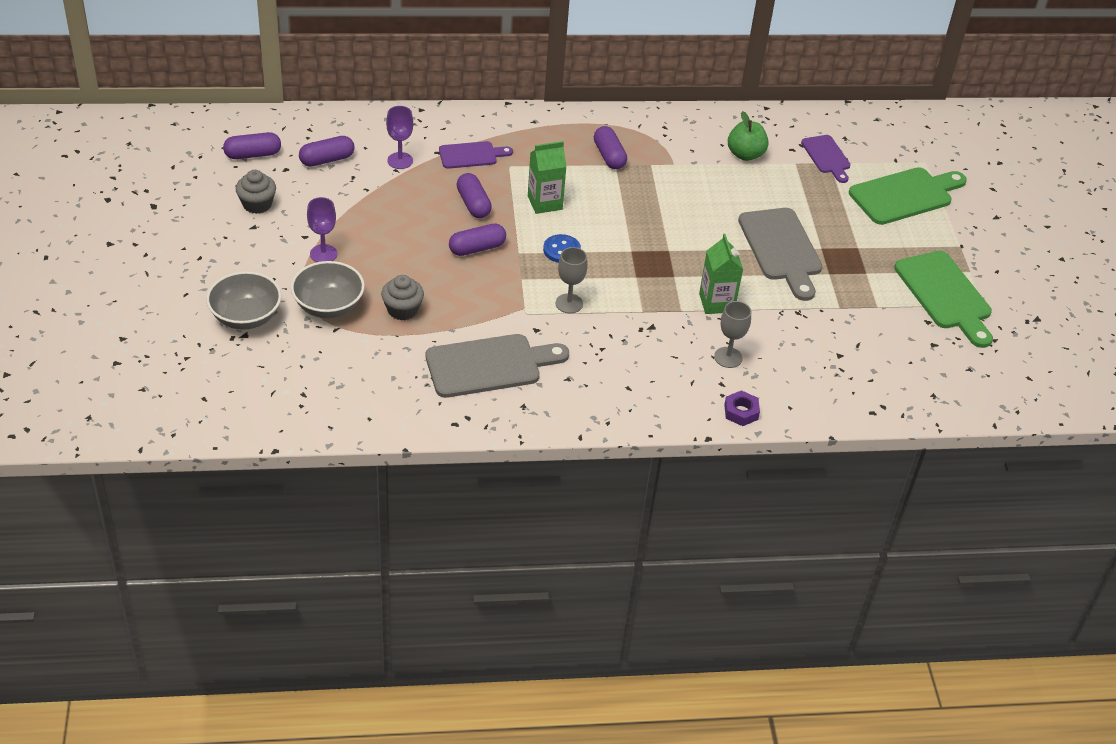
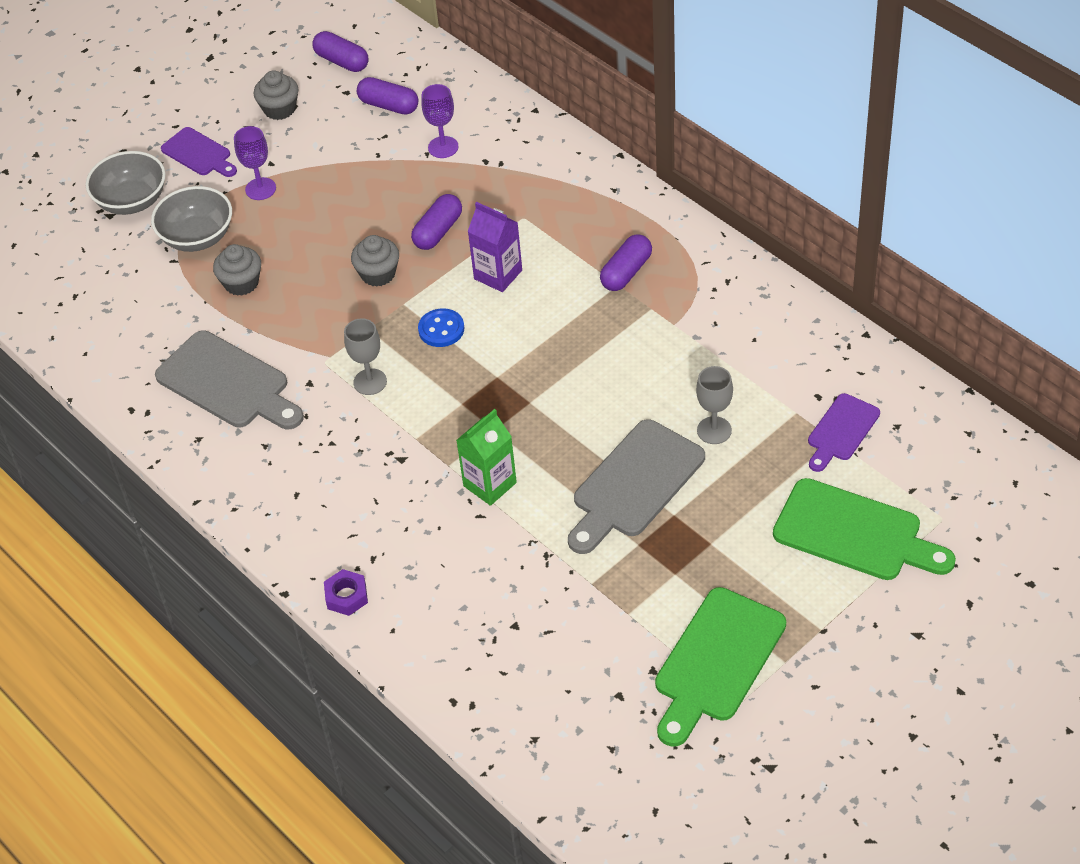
camera: 60 degrees right, 5 degrees up
purple cutting board [439,141,513,169] -> purple cutting board moved to [161,127,237,177]
purple capsule [449,223,506,256] -> grey cupcake [351,235,399,287]
green carton [528,141,567,214] -> purple carton [468,202,522,292]
grey goblet [714,301,751,368] -> grey goblet moved to [696,366,733,444]
green apple [728,111,769,161] -> none

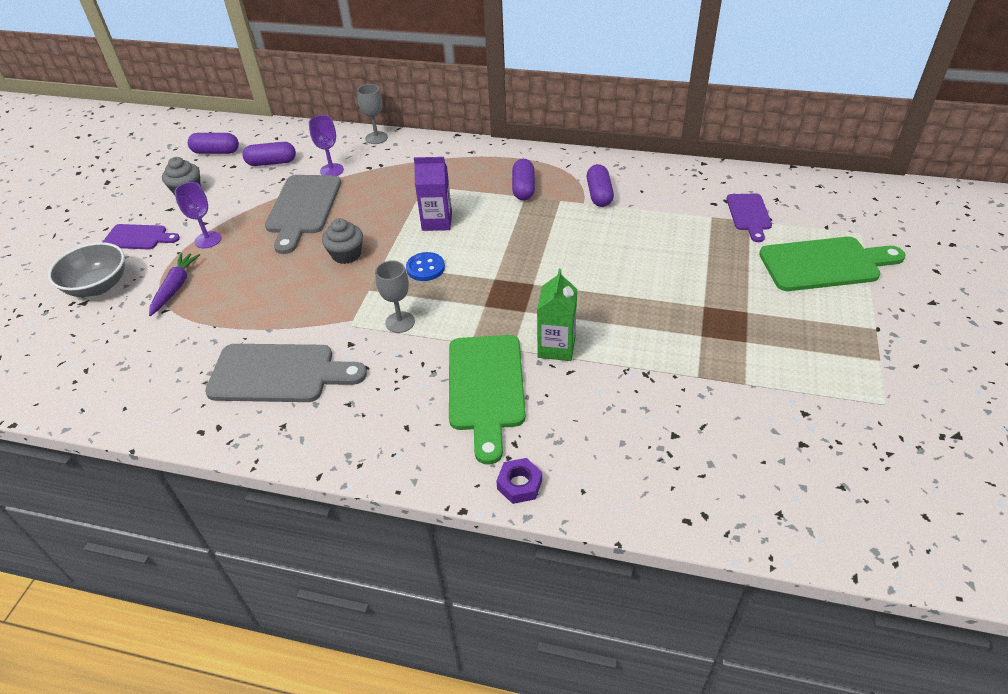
camera: 35 degrees left, 5 degrees down
grey bowl [151,186,232,252] -> purple carrot [149,253,200,316]
grey cupcake [213,244,261,296] -> none
purple capsule [411,194,462,250] -> purple capsule moved to [587,164,614,207]
grey cutting board [568,419,705,554] -> grey cutting board moved to [265,175,341,254]
green cutting board [655,587,786,747] -> green cutting board moved to [449,335,526,465]
grey goblet [696,366,733,444] -> grey goblet moved to [357,84,388,144]

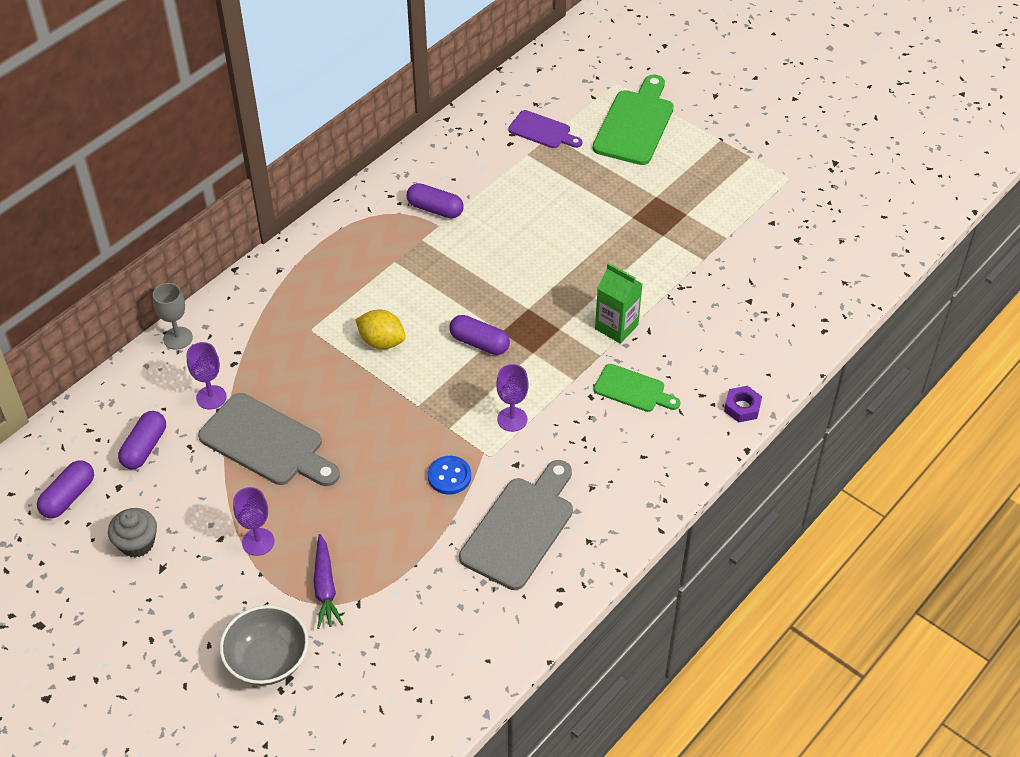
camera: 65 degrees left, 5 degrees up
purple cutting board [103,224,180,249] -> none
purple carrot [149,253,200,316] -> purple carrot turned 135 degrees counterclockwise [313,534,343,629]
grey cupcake [322,218,363,264] -> none
grey goblet [375,261,415,333] -> purple goblet [496,364,528,432]
blue button [406,252,445,281] -> blue button moved to [428,456,471,495]
purple carton [414,157,452,231] -> yellow lemon [355,310,406,349]
green cutting board [449,335,526,465] -> green cutting board [594,364,681,412], size x0.59
purple capsule [512,159,535,200] -> purple capsule moved to [449,315,510,355]

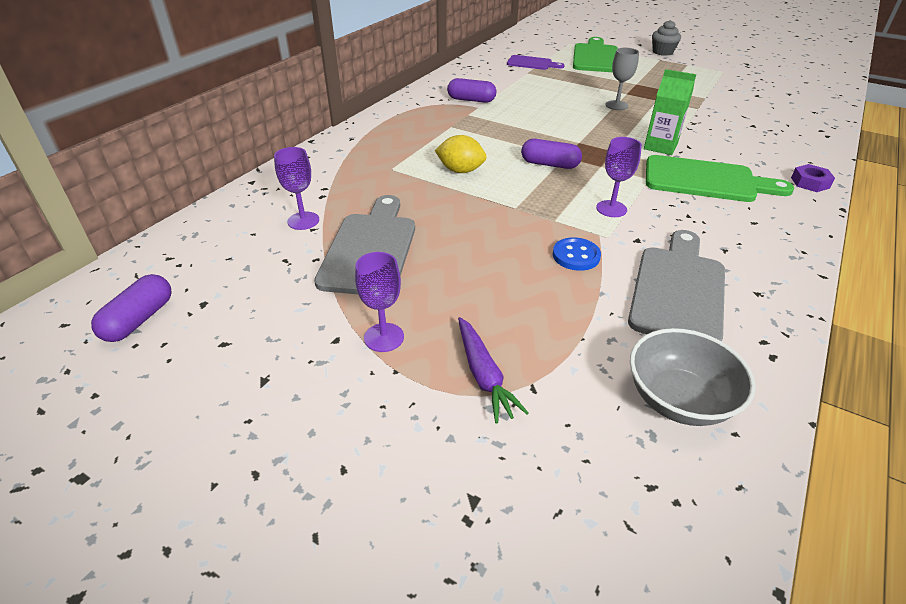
camera: 10 degrees left, 10 degrees down
grey cupcake [108,508,157,558] -> grey cupcake moved to [652,20,681,56]
purple capsule [118,411,166,469] -> none
grey goblet [153,283,193,350] -> grey goblet moved to [605,48,639,110]
grey cutting board [198,393,340,486] -> grey cutting board turned 105 degrees counterclockwise [314,195,415,294]
grey bowl [220,605,308,686] -> grey bowl moved to [630,328,756,426]
green cutting board [594,364,681,412] -> green cutting board [646,155,794,202], size x1.71

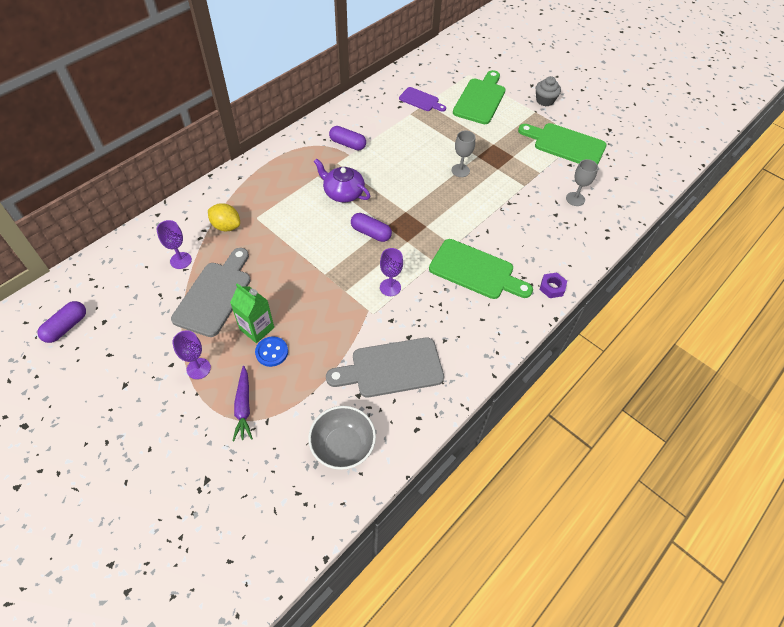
camera: 10 degrees right, 15 degrees up
yellow lemon [435,135,487,173] -> yellow lemon moved to [208,203,240,231]
blue button [553,237,601,271] -> blue button moved to [255,337,288,367]
grey cutting board [628,230,725,342] -> grey cutting board turned 135 degrees counterclockwise [326,338,444,397]
green carton [644,69,696,155] -> green carton moved to [230,283,274,343]
none -> purple teapot [314,159,370,202]
none -> green cutting board [518,123,607,165]
none -> grey goblet [566,159,598,206]

